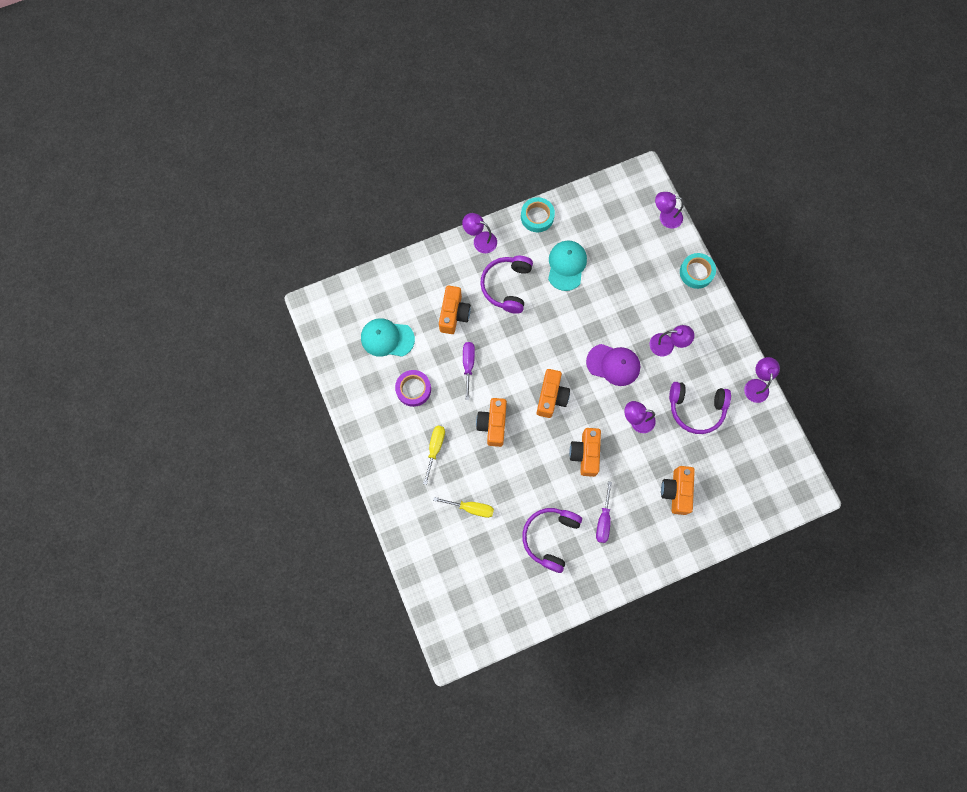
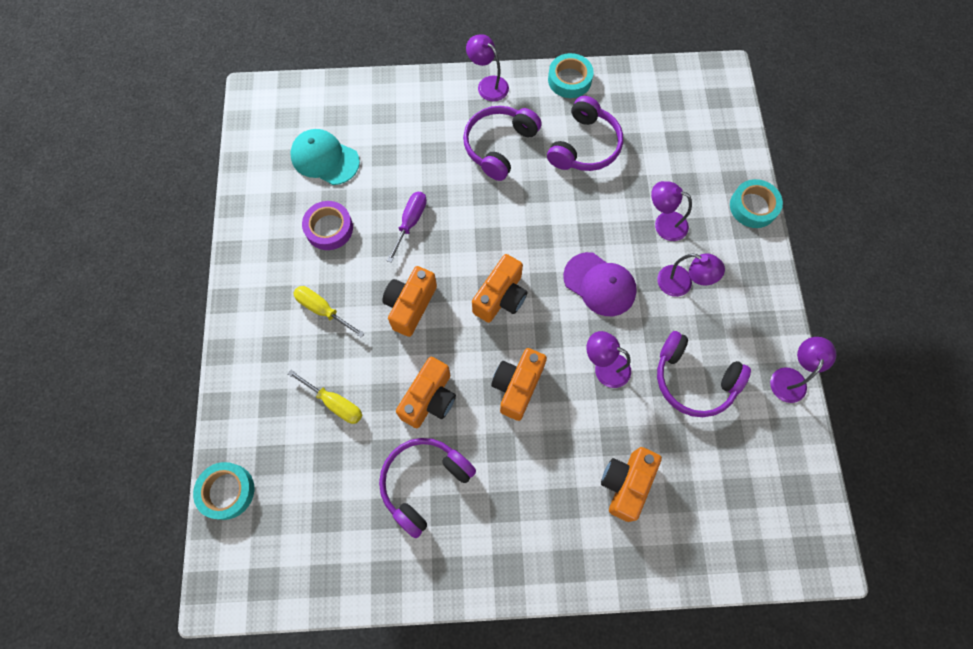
camera: 20 degrees right, 5 degrees down
yellow screwdriver [423,426,445,485] -> yellow screwdriver turned 90 degrees counterclockwise [293,286,365,338]
orange camera [439,285,471,334] -> orange camera moved to [396,357,456,428]
turquoise cap [548,241,587,291] -> purple headphones [547,96,623,171]
purple screwdriver [596,481,612,543] -> none
purple lamp [655,192,684,229] -> purple lamp moved to [651,181,692,241]
none -> turquoise tape [193,462,254,520]

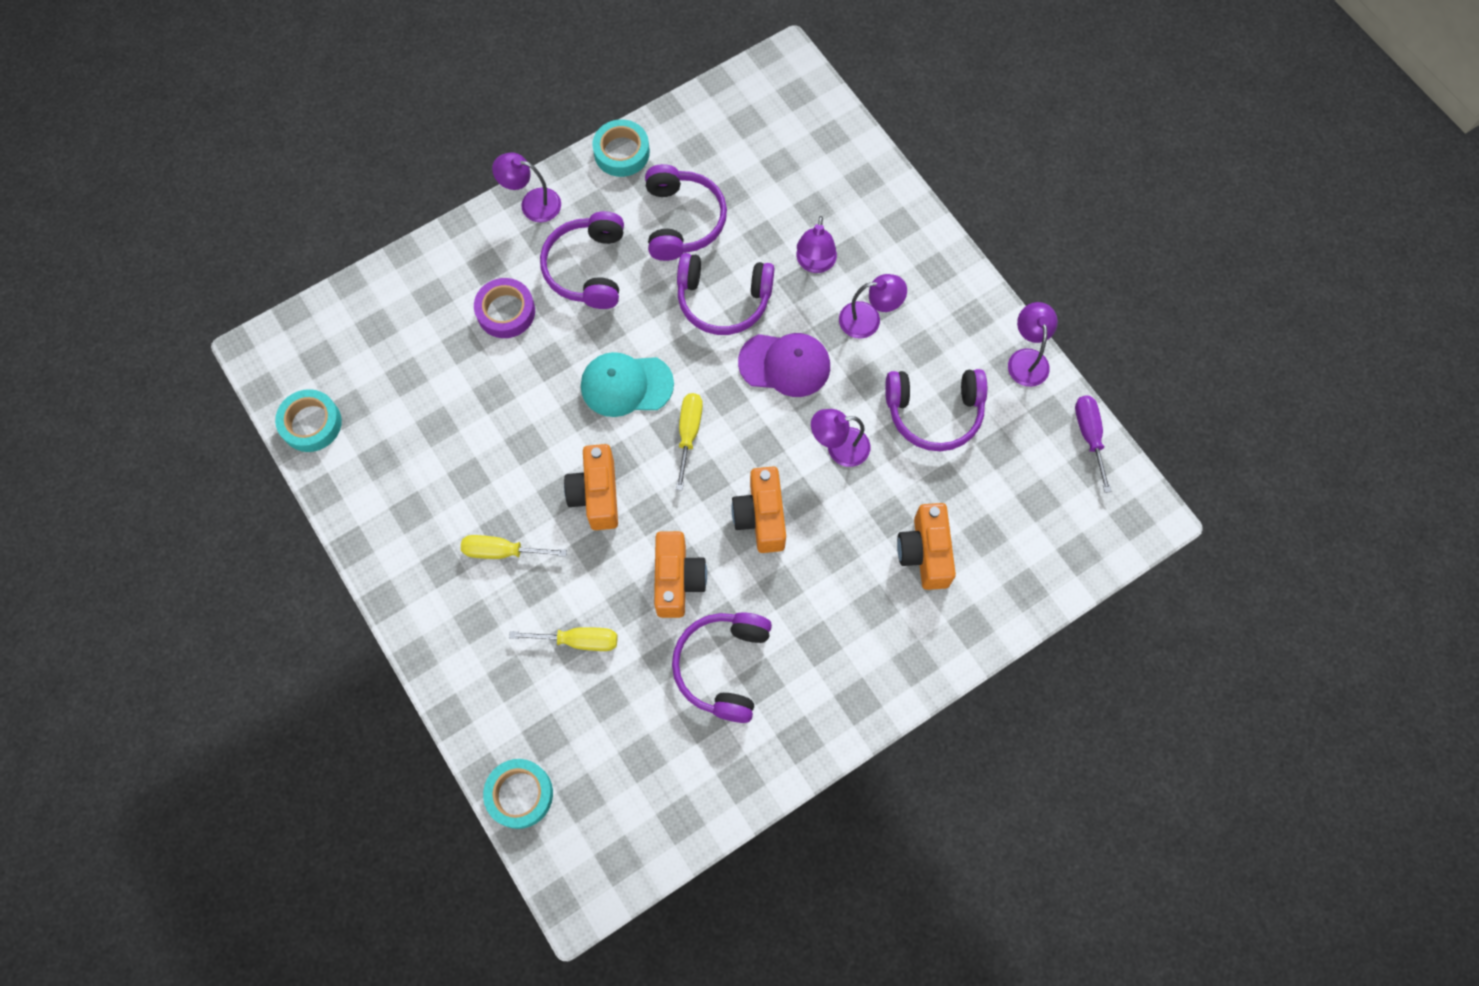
camera: 30 degrees left, 0 degrees up
turquoise cap [290,129,360,185] -> turquoise cap moved to [581,352,674,417]
purple tape [302,201,353,250] -> purple tape moved to [474,278,535,338]
purple screwdriver [387,192,427,263] -> purple screwdriver moved to [1075,395,1112,493]
orange camera [472,254,527,323] -> yellow screwdriver [676,393,703,491]
purple lamp [651,181,692,241] -> purple lamp turned 75 degrees counterclockwise [796,216,837,273]
turquoise tape [730,179,783,228] -> turquoise tape moved to [275,389,342,452]
none -> purple headphones [677,253,774,335]

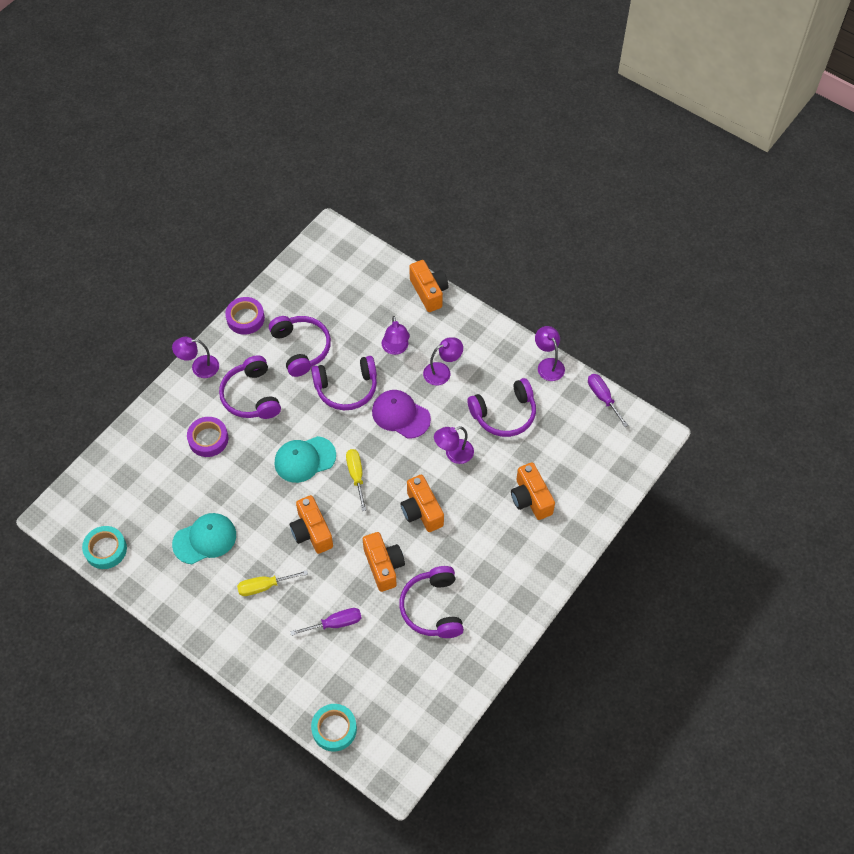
camera: 20 degrees left, 10 degrees down
yellow screwdriver [509,627,618,651] -> purple screwdriver [290,608,362,636]
turquoise tape [592,119,650,177] -> purple tape [225,297,265,335]
purple cap [738,333,830,397] -> purple cap turned 135 degrees counterclockwise [372,390,431,439]
none -> turquoise cap [172,513,236,564]
none -> orange camera [409,260,449,312]

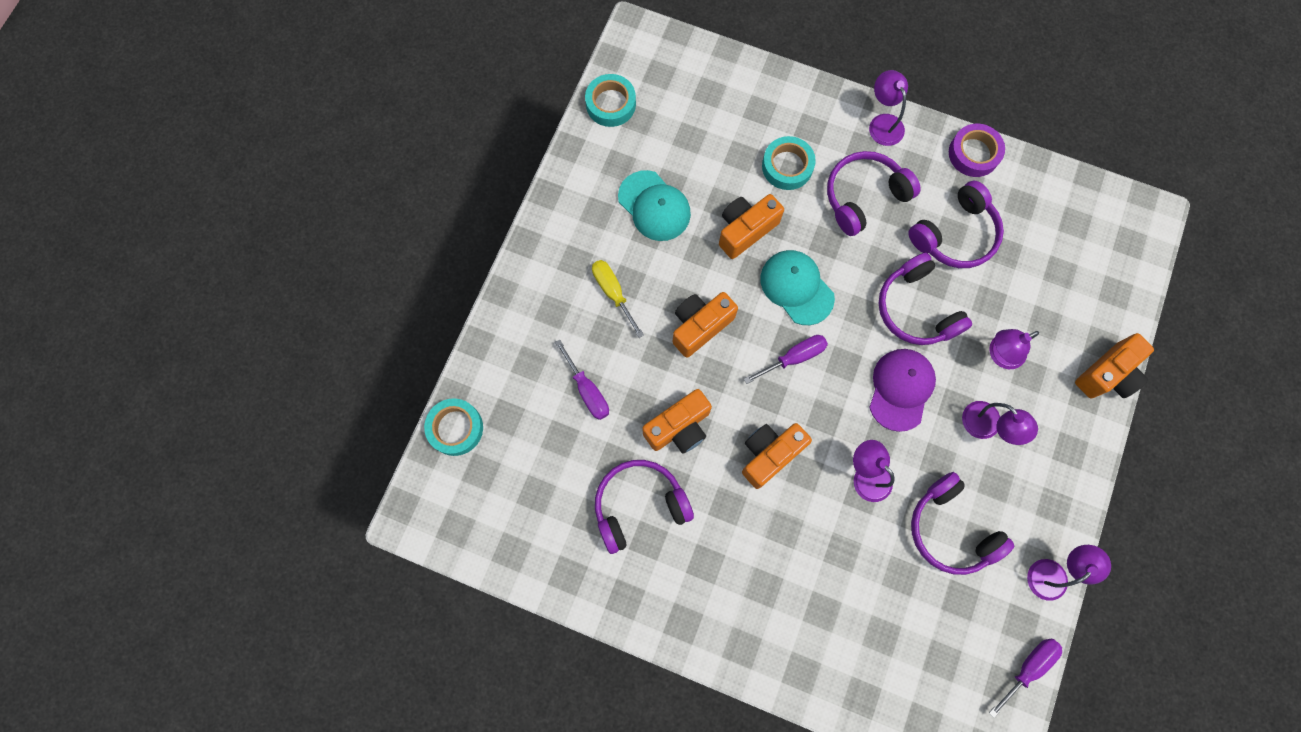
camera: 75 degrees right, 15 degrees up
purple tape [187,417,228,457] -> turquoise tape [762,136,816,190]
yellow screwdriver [346,449,367,511] -> purple screwdriver [744,335,828,384]
orange camera [511,462,555,520] -> orange camera moved to [719,194,784,259]

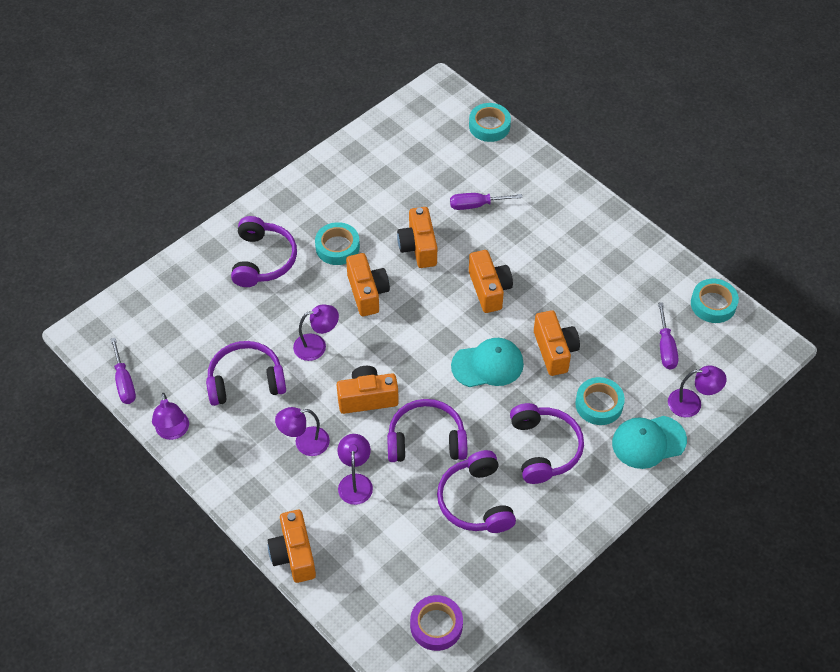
camera: 115 degrees right, 20 degrees down
yellow screwdriver [592,260,644,338] -> none
purple headphones [595,460,694,554] -> purple headphones moved to [231,216,297,287]
turquoise cap [618,170,691,241] -> turquoise cap moved to [612,416,687,469]
purple screwdriver [744,335,828,384] -> purple screwdriver moved to [658,302,678,370]
purple lamp [869,70,908,146] -> purple lamp moved to [668,365,727,417]
purple cap [869,349,936,432] -> orange camera [337,366,399,414]
purple tape [949,124,1005,177] -> purple tape moved to [410,595,463,651]
none -> turquoise tape [315,222,360,265]

